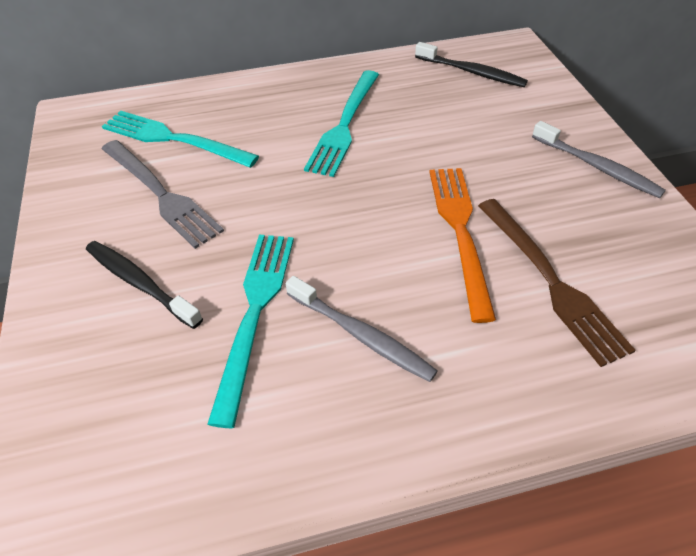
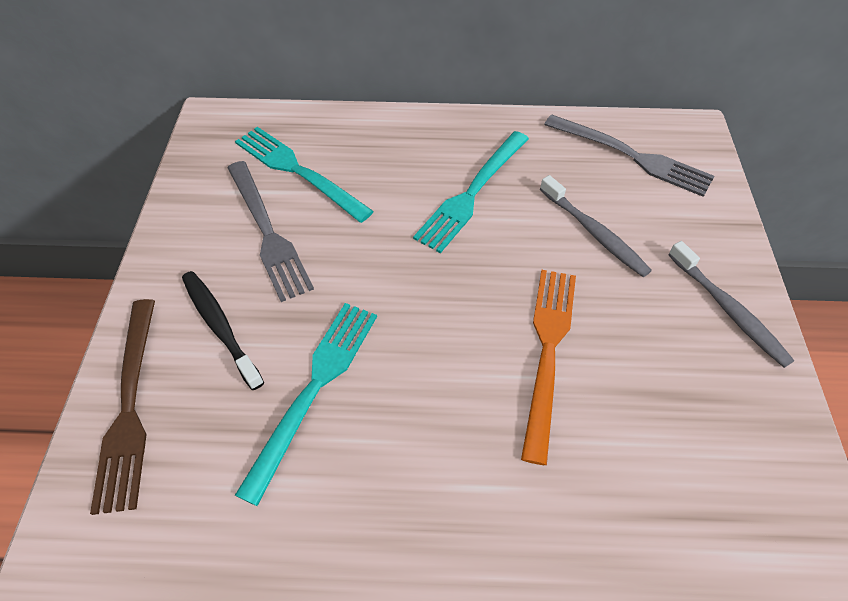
camera: 15 degrees right, 5 degrees up
grey toothbrush [285,276,438,382] -> grey toothbrush moved to [540,175,652,277]
black toothbrush [415,42,528,87] -> grey fork [544,114,714,197]
brown fork [478,199,636,367] -> brown fork moved to [90,299,155,515]

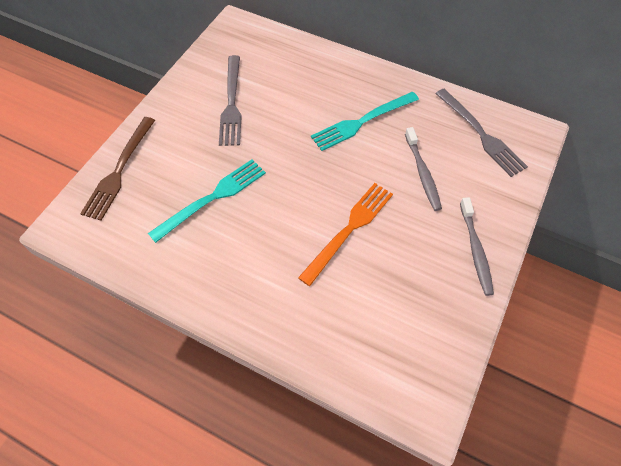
camera: 25 degrees right, 5 degrees up
black toothbrush [182,271,264,390] -> none
turquoise fork [235,127,374,223] -> none

